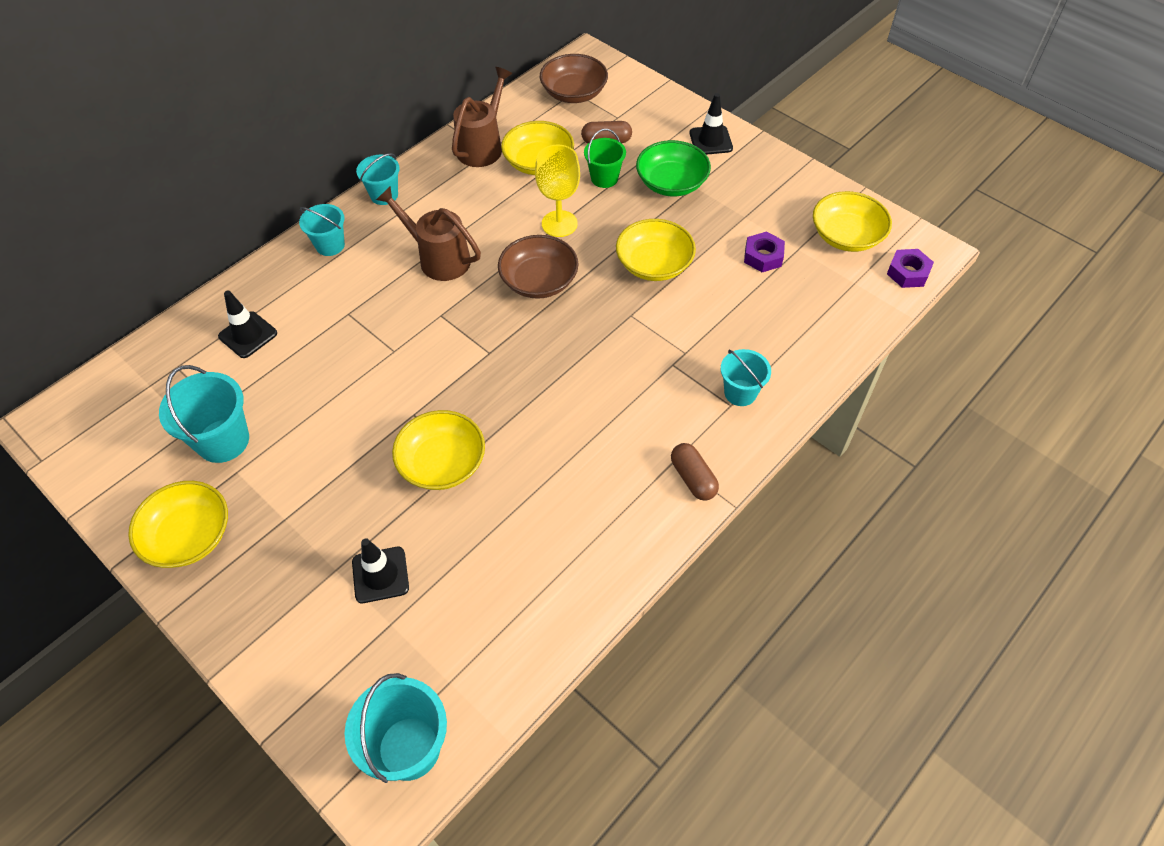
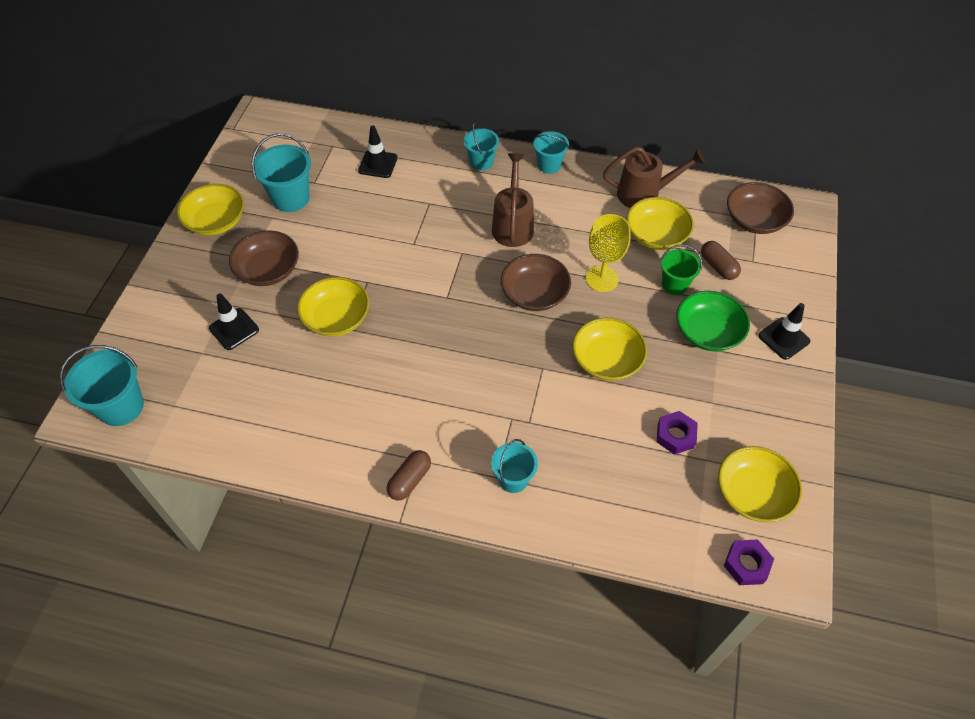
camera: 60 degrees right, 0 degrees up
none -> brown bowl [229,230,299,286]

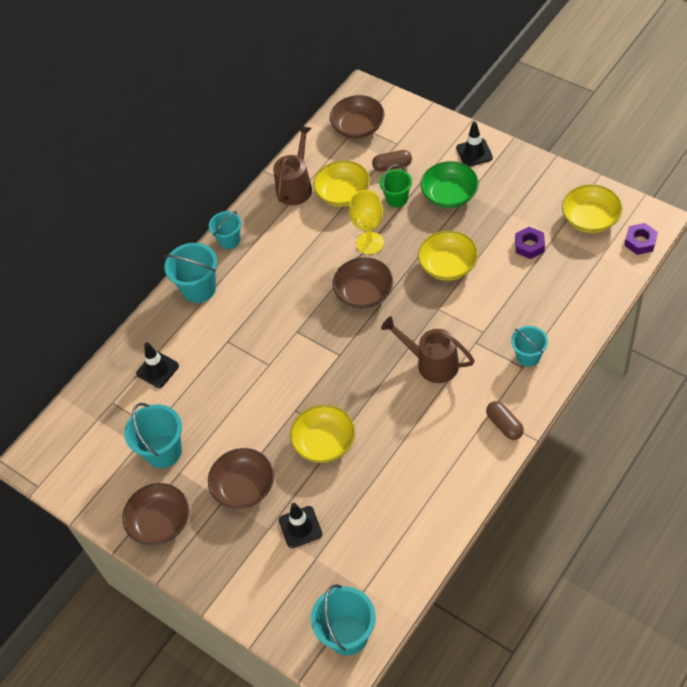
camera: 60 degrees left, 0 degrees up
yellow bowl [177,184,244,236] -> brown bowl [123,483,189,545]
turquoise bucket [464,122,499,171] -> turquoise bucket [164,243,217,303], size x1.55
brown watering can [492,153,534,247] -> brown watering can moved to [381,317,475,383]

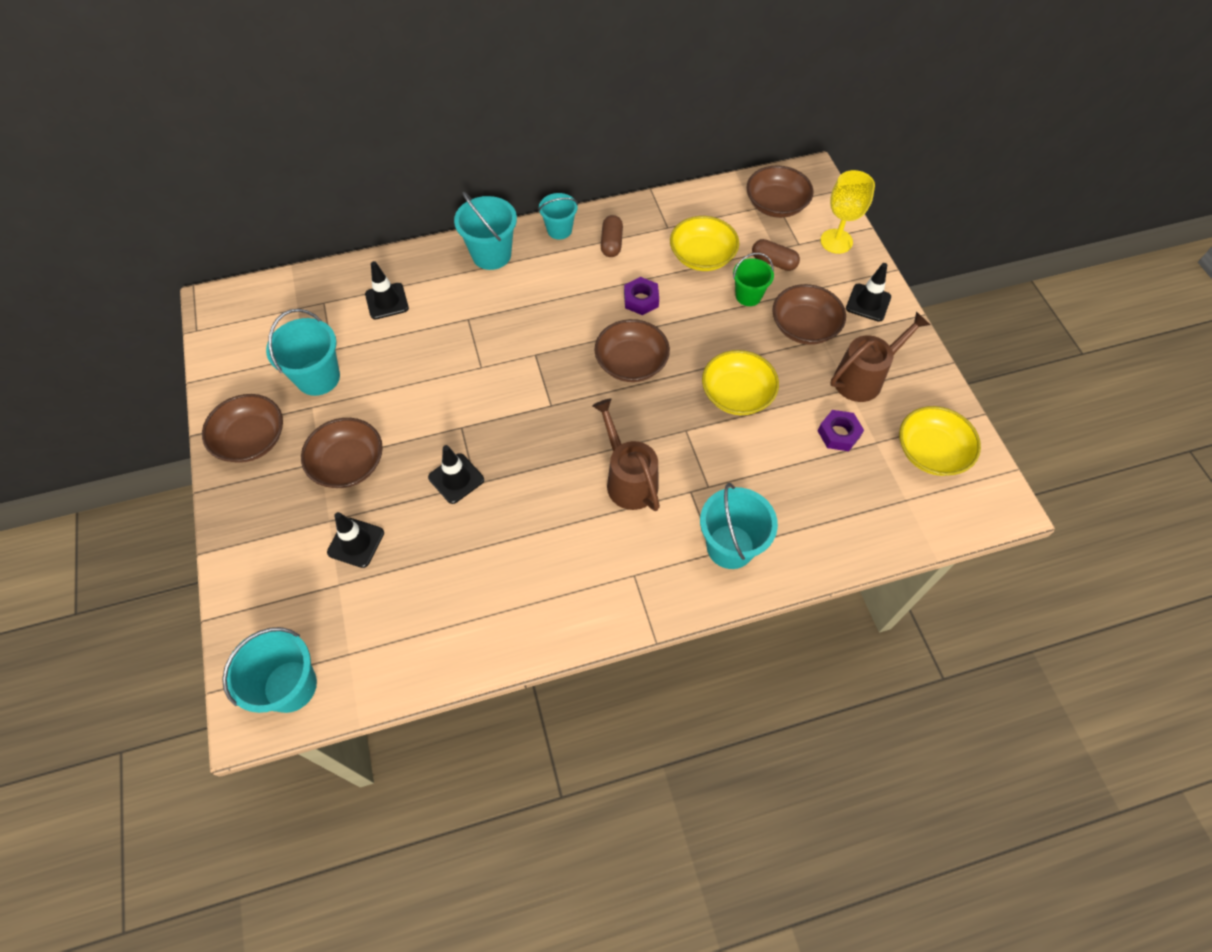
camera: 30 degrees right, 5 degrees up
brown watering can [273,126,312,205] -> brown watering can moved to [830,311,930,402]
yellow bowl [290,404,355,463] -> black traffic cone [428,445,484,504]
yellow goblet [349,190,384,255] -> yellow goblet moved to [820,170,875,254]
green bowl [421,161,479,208] -> brown bowl [772,284,846,345]
brown capsule [486,401,524,440] -> brown capsule moved to [601,215,623,257]
turquoise bucket [511,326,548,367] -> turquoise bucket [700,483,778,569], size x1.55
purple nut [624,223,658,255] -> purple nut moved to [624,277,659,315]

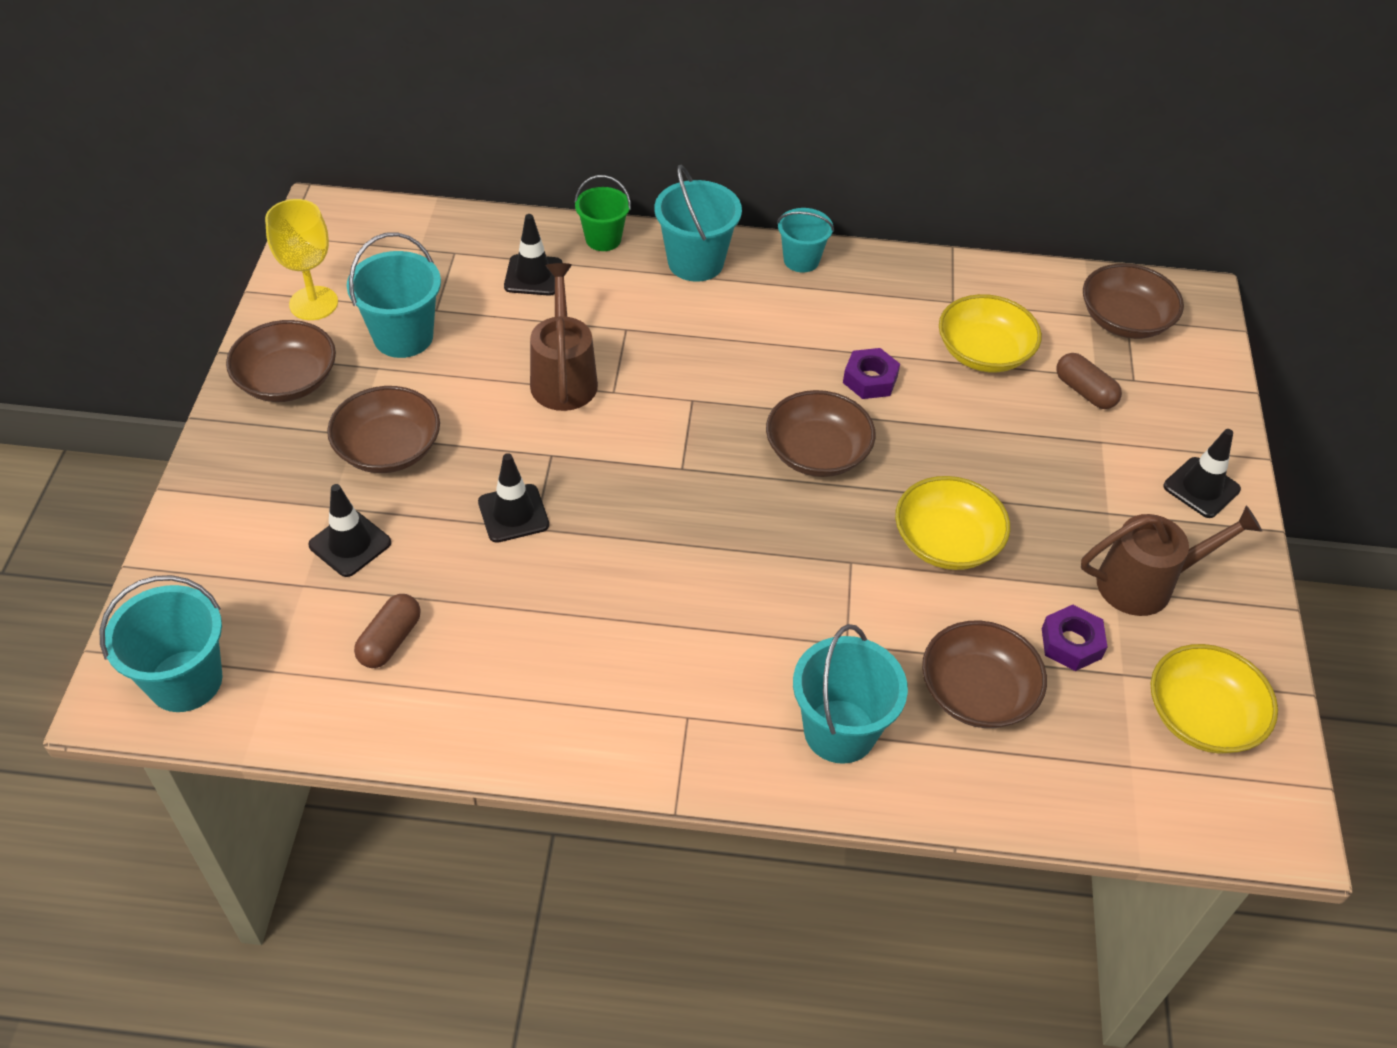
camera: 20 degrees right, 10 degrees down
brown watering can [592,398,660,511] -> brown watering can moved to [530,263,598,411]
brown capsule [601,215,623,257] -> brown capsule moved to [354,594,421,668]
green bucket [733,253,774,306] -> green bucket moved to [575,175,631,251]
brown bowl [772,284,846,345] -> brown bowl moved to [922,621,1047,728]
yellow goblet [820,170,875,254] -> yellow goblet moved to [265,199,338,320]

